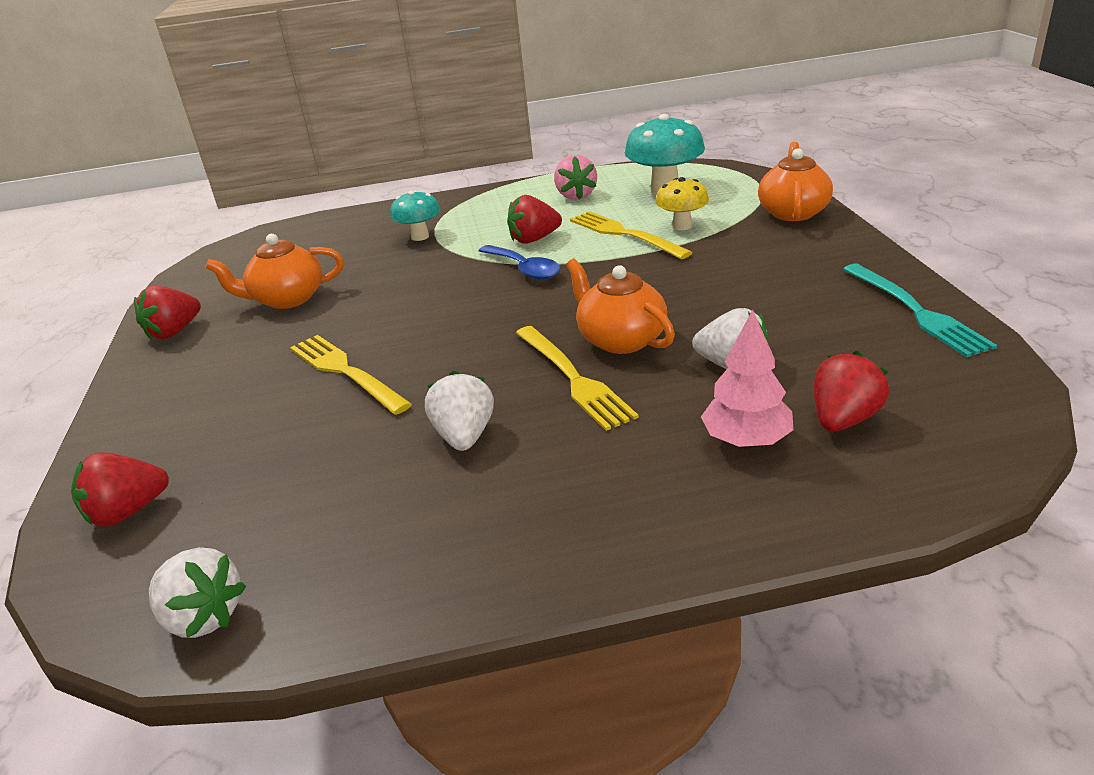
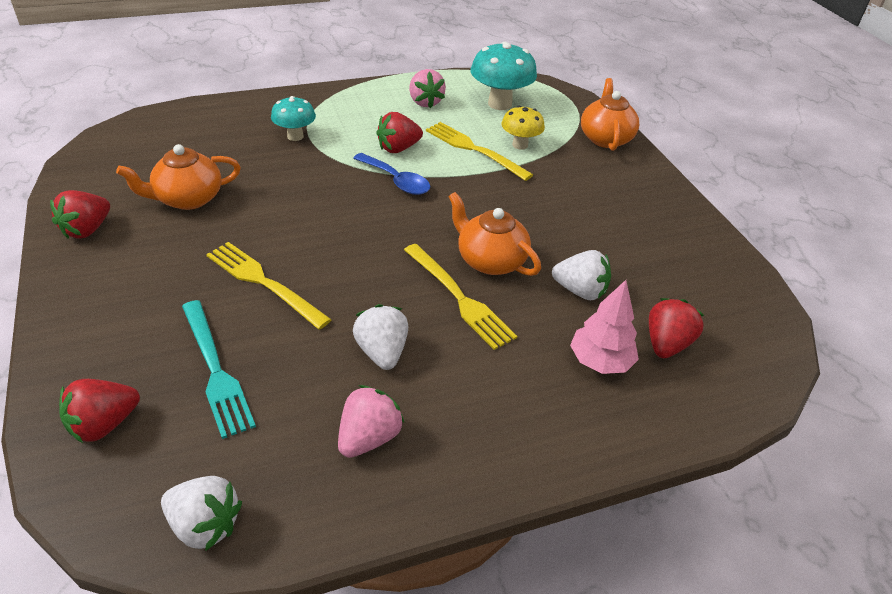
camera: 15 degrees left, 10 degrees up
turquoise fork [843,264,997,357] -> turquoise fork moved to [182,300,256,439]
none -> pink strawberry [338,385,404,458]

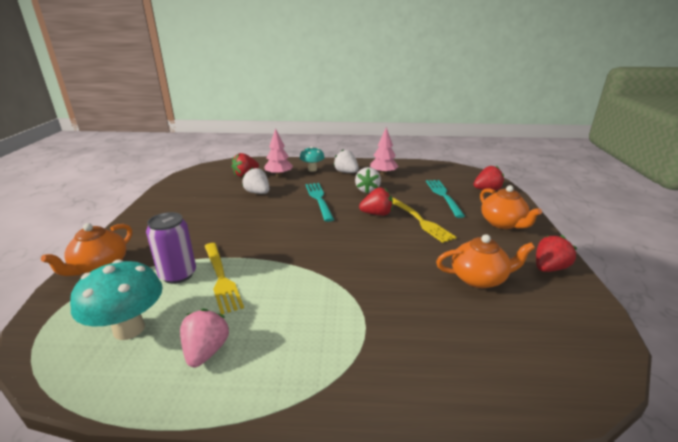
camera: 155 degrees left, 15 degrees down
white strawberry [161,476,242,551] -> white strawberry moved to [333,149,359,173]
turquoise mushroom [271,96,316,141] -> turquoise mushroom moved to [300,147,325,172]
pink strawberry [338,385,404,458] -> pink tree [370,127,399,175]
blue spoon [353,153,430,195] -> none
red strawberry [376,112,423,153] -> red strawberry moved to [359,187,393,216]
yellow fork [404,244,517,350] -> turquoise fork [305,183,334,222]
orange teapot [448,192,541,276] -> orange teapot moved to [480,185,542,229]
yellow mushroom [501,106,545,150] -> purple can [146,212,196,284]

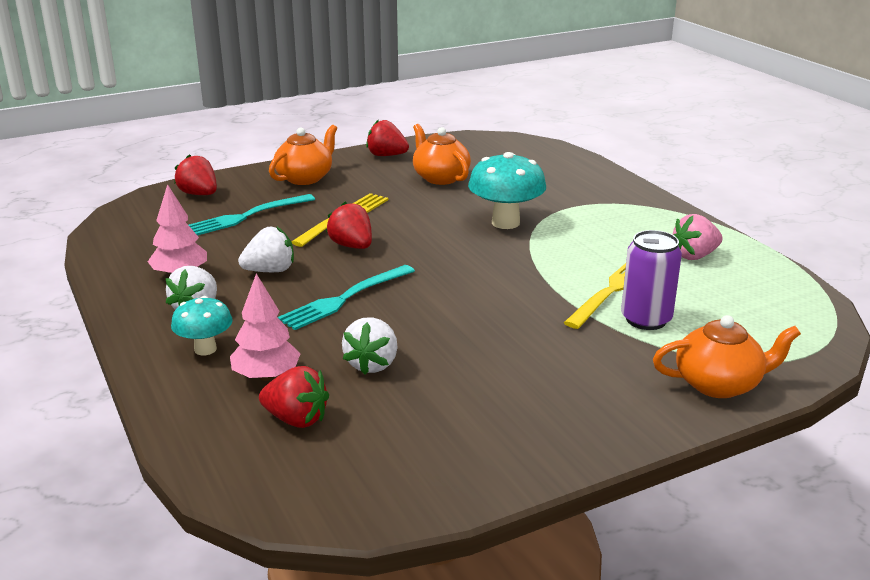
camera: 120 degrees left, 0 degrees up
turquoise mushroom [70,260,163,340] -> turquoise mushroom moved to [468,152,546,229]

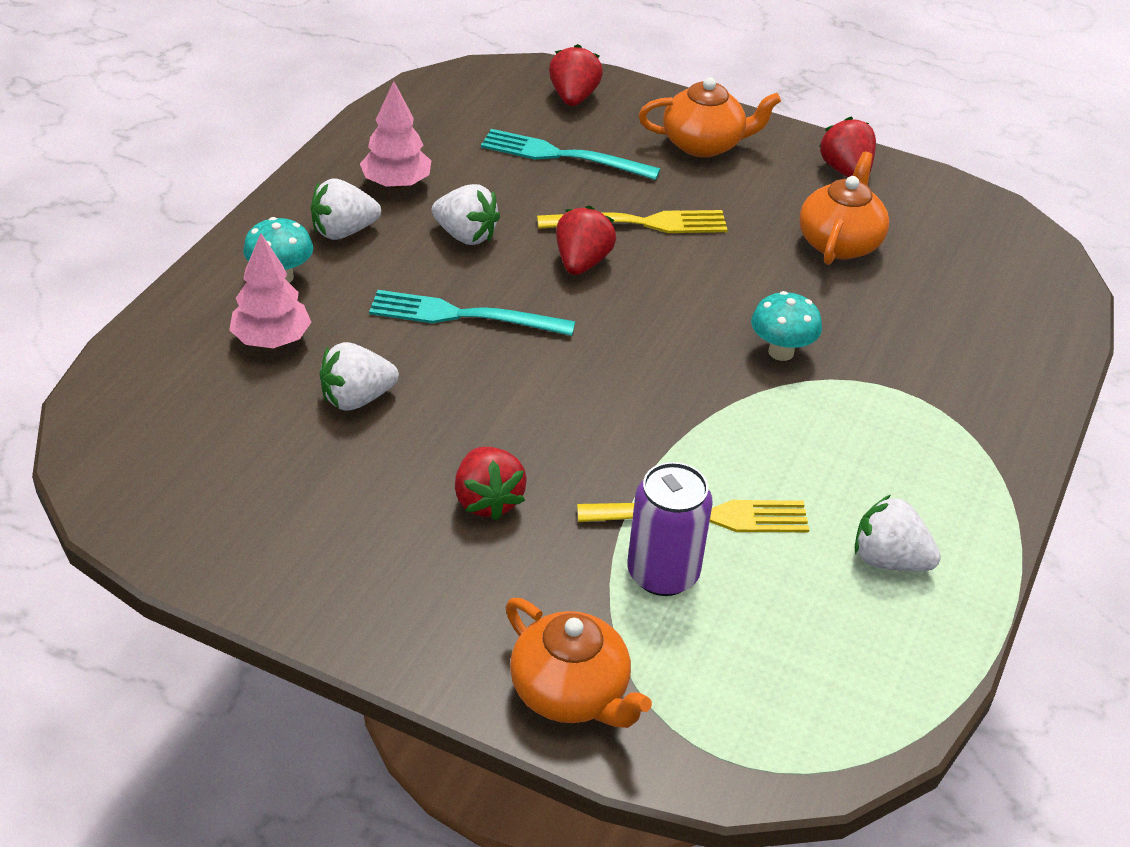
camera: 50 degrees right, 15 degrees up
red strawberry [259,366,329,428] -> red strawberry moved to [455,447,527,521]
turquoise mushroom [468,152,546,229] -> turquoise mushroom [751,291,822,361], size x0.61
pink strawberry [673,214,723,260] -> white strawberry [855,495,941,571]

